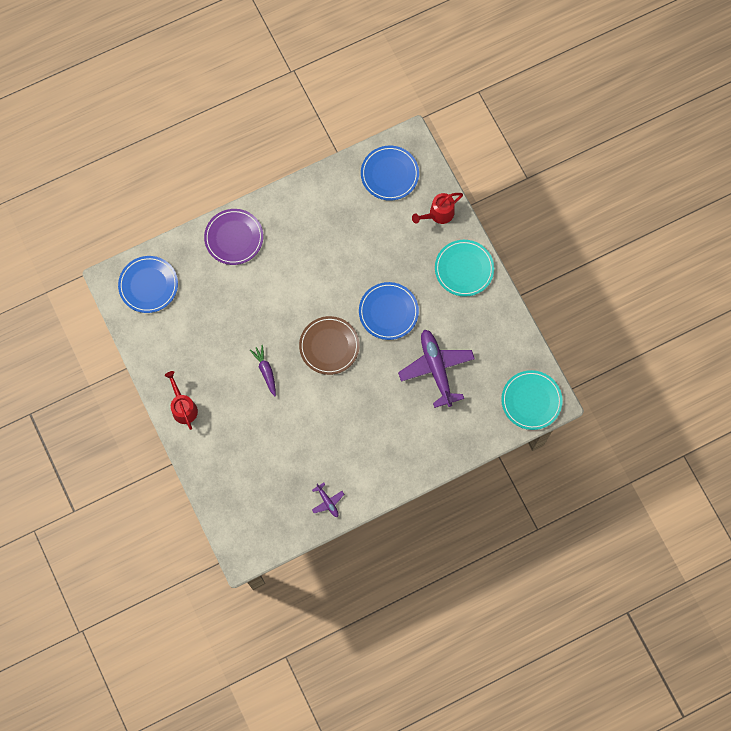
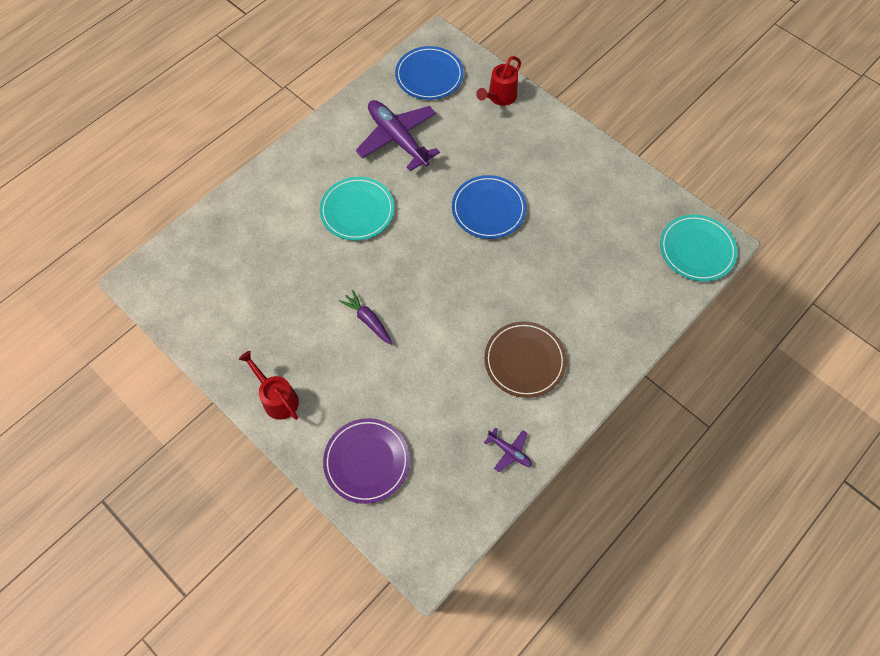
camera: 20 degrees left, 10 degrees down
blue plate [118,256,178,313] -> none
purple plate [204,209,263,265] -> purple plate moved to [323,418,410,504]
brown plate [299,316,360,375] -> brown plate moved to [484,321,566,398]
purple plane [398,329,475,408] -> purple plane moved to [356,100,440,171]
turquoise plate [435,240,494,297] -> turquoise plate moved to [320,177,394,241]

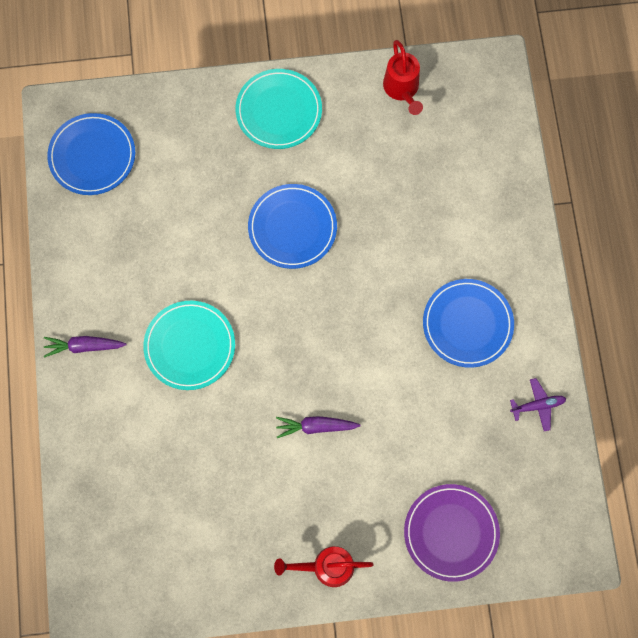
camera: 50 degrees left, 10 degrees up
purple plane [356,100,440,171] -> none
red watering can [476,56,521,106] -> red watering can moved to [383,40,423,115]
brown plate [484,321,566,398] -> blue plate [423,279,514,368]
turquoise plate [660,214,738,281] -> turquoise plate moved to [236,69,322,149]
none -> purple carrot [43,336,127,358]

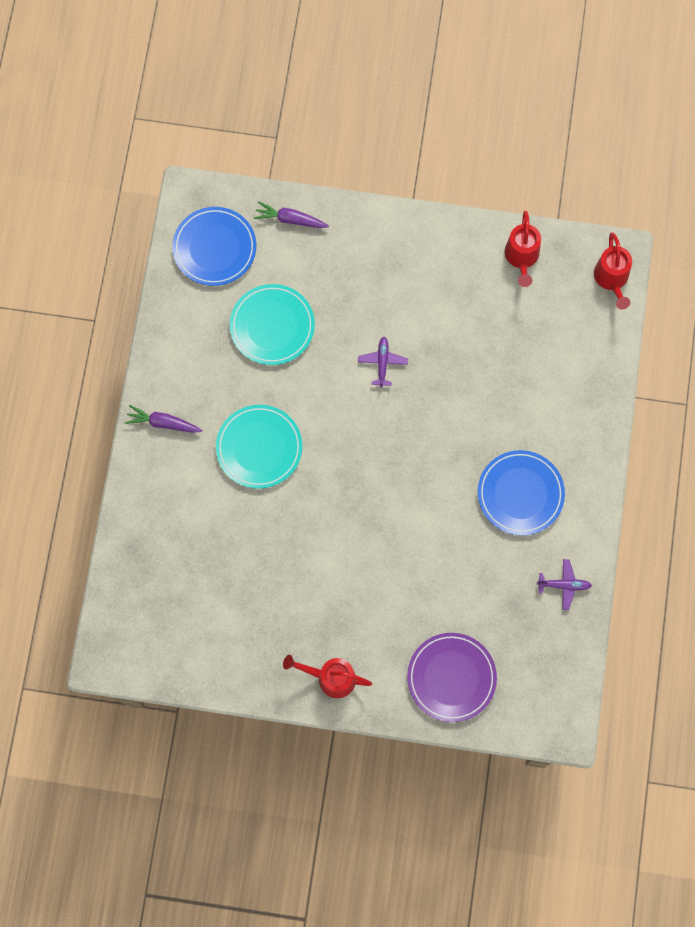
camera: 15 degrees right, 0 degrees up
turquoise plate [236,69,322,149] -> turquoise plate moved to [230,284,315,365]
blue plate [248,184,337,269] -> purple plane [358,337,408,387]
purple carrot [276,416,360,438] -> purple carrot moved to [254,201,329,228]
none -> red watering can [594,233,632,309]

